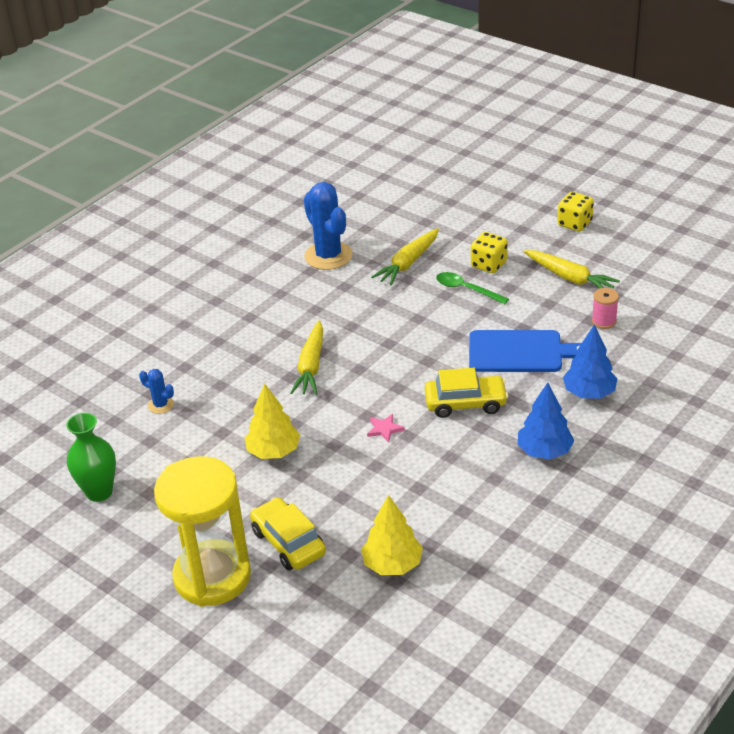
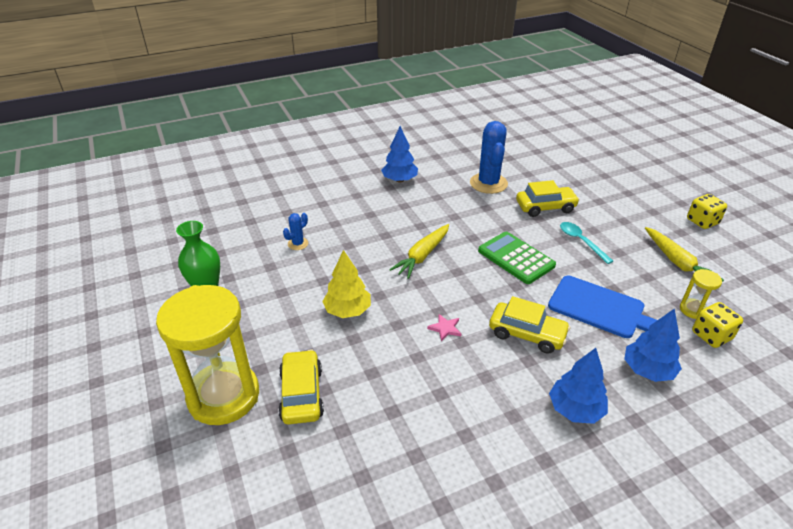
camera: 25 degrees right, 0 degrees up
blue cactus [139,369,174,414] -> blue cactus turned 75 degrees clockwise [283,213,308,250]
yellow tree [361,495,423,575] -> none
yellow carrot [371,228,439,285] -> yellow car [516,180,580,217]
green spoon [436,272,509,304] -> turquoise spoon [560,222,613,264]
yellow dice [471,232,508,273] -> yellow dice moved to [692,302,743,348]
pink spool [592,288,619,329] -> yellow hourglass [680,269,722,319]
none -> blue tree [381,126,418,183]
none -> green calculator [478,232,556,284]

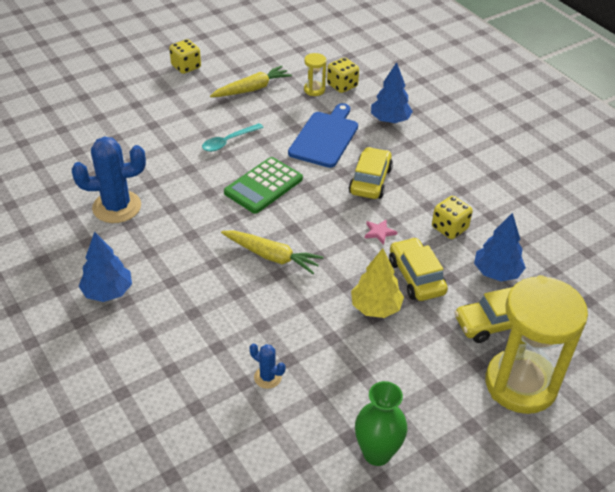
camera: 100 degrees left, 5 degrees up
yellow car [516,180,580,217] -> yellow car moved to [389,237,448,301]
blue tree [549,348,608,424] -> blue tree moved to [474,213,526,281]
none -> yellow dice [432,196,473,239]

